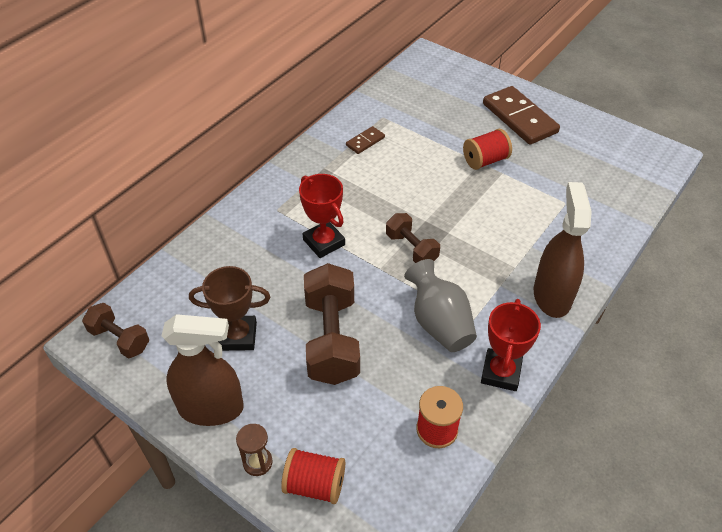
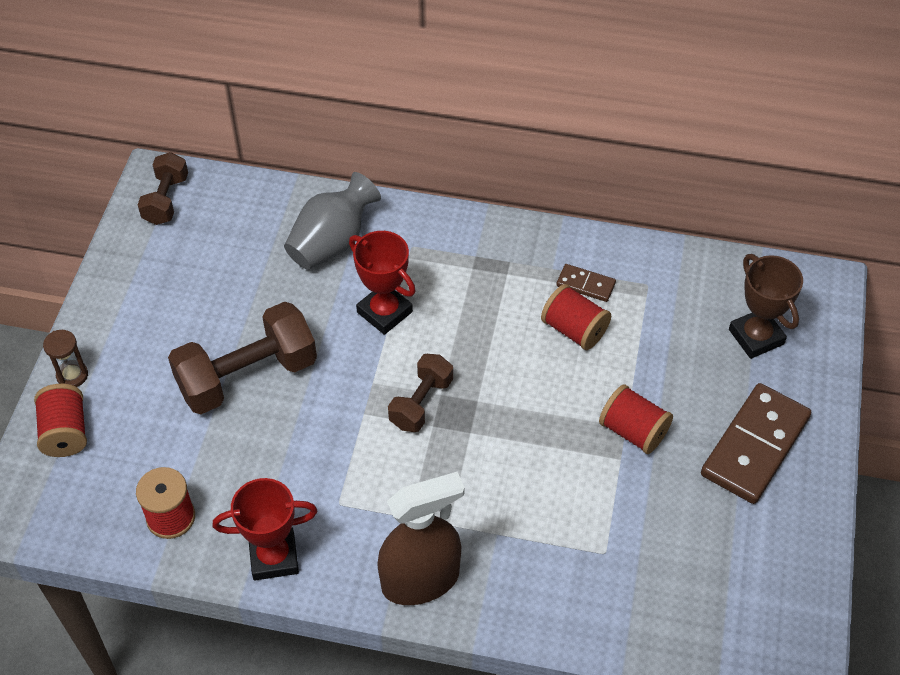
camera: 65 degrees right, 5 degrees up
brown spray bottle [162,314,244,426] -> none
brown trophy [189,266,271,351] -> brown trophy moved to [729,254,803,359]
red trophy [299,174,345,258] -> red trophy turned 75 degrees counterclockwise [349,231,416,335]
grey vase [404,259,477,352] -> grey vase moved to [284,172,381,269]
none -> red spool [541,284,611,350]

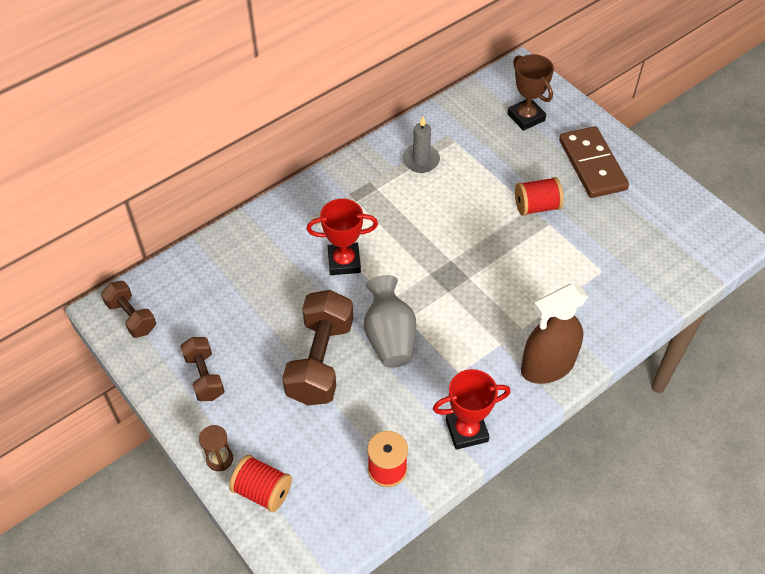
camera: 50 degrees left, 0 degrees up
red trophy [212,478,318,580] -> red trophy turned 45 degrees clockwise [433,369,510,450]
grey vase [284,172,381,269] -> grey vase moved to [364,275,416,368]
brown spray bottle [377,472,465,605] -> brown spray bottle turned 135 degrees counterclockwise [521,284,588,384]
brown dumbbell [388,354,453,432] -> brown dumbbell moved to [180,337,225,401]
red spool [541,284,611,350] -> none
brown domino [556,264,616,302] -> grey candle [402,117,440,173]
brown trophy [729,254,803,359] -> brown trophy turned 45 degrees clockwise [507,54,554,131]

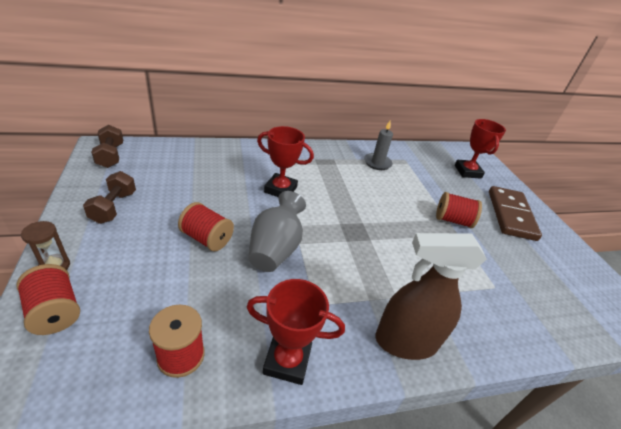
camera: 20 degrees right, 15 degrees down
brown dumbbell [282,290,353,406] -> red spool [178,202,234,251]
brown trophy [507,54,554,131] -> red trophy [455,119,506,179]

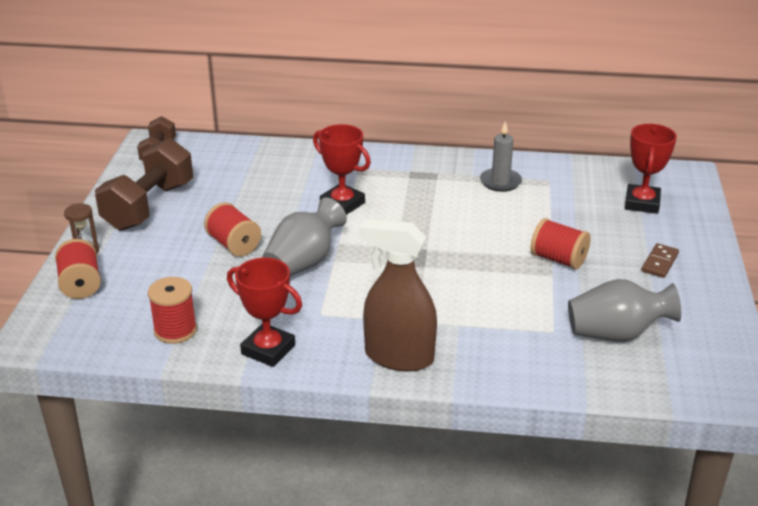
camera: 25 degrees right, 5 degrees down
brown dumbbell [83,171,136,224] -> brown dumbbell [95,138,193,231], size x1.75
brown domino [489,186,542,241] -> brown domino [641,243,679,278], size x0.48
none -> grey vase [568,279,681,341]

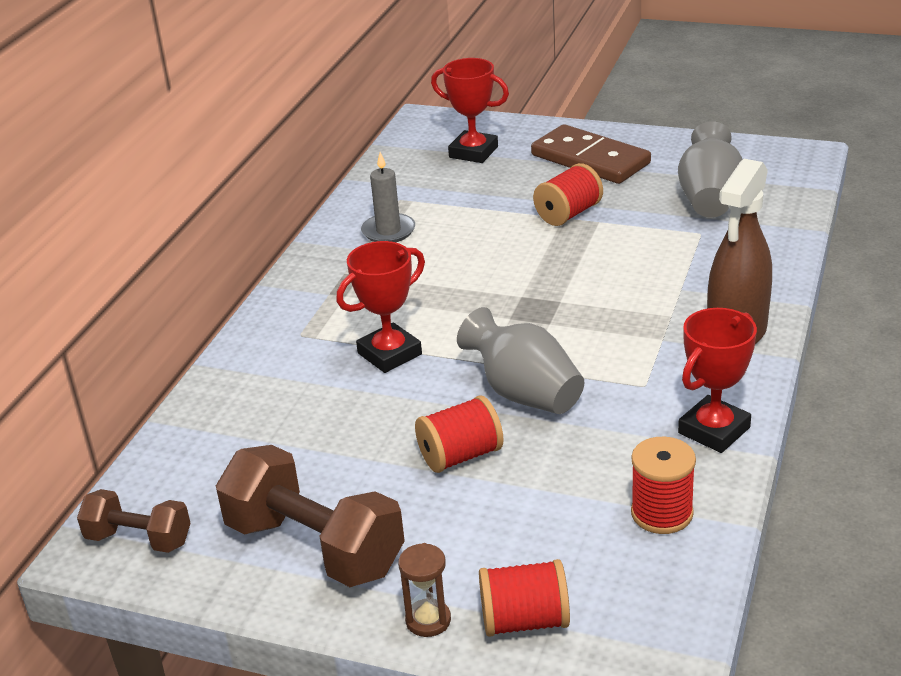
camera: 75 degrees left, 0 degrees up
brown domino [641,243,679,278] -> brown domino [531,124,651,184], size x2.10

